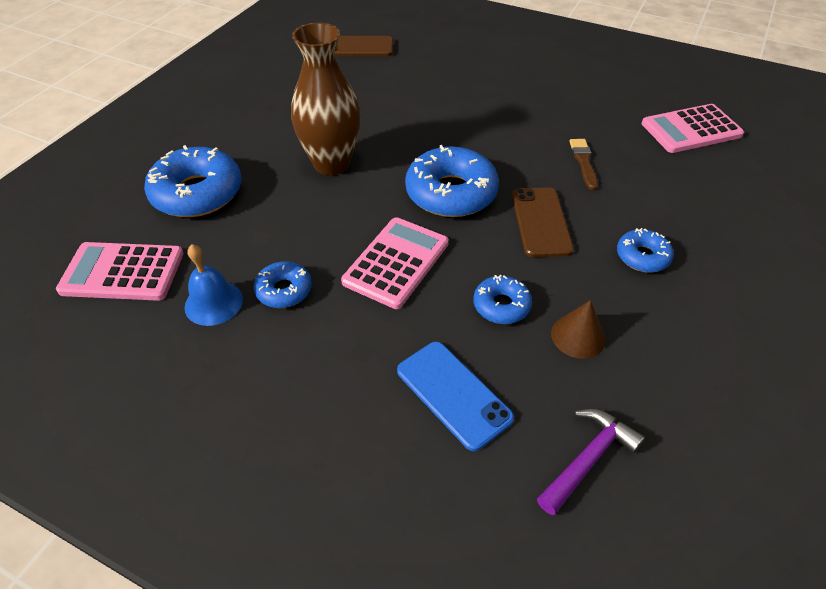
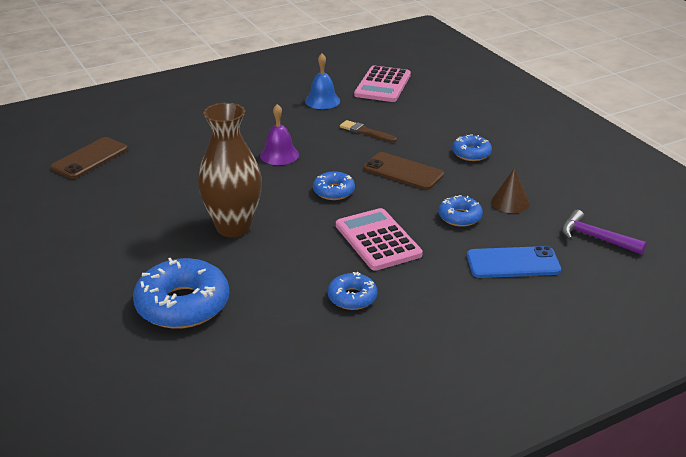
camera: 55 degrees left, 15 degrees down
pink calculator [56,242,184,301] -> none
blue bell [185,244,243,326] -> blue bell moved to [305,54,340,109]
blue donut [405,145,499,217] -> blue donut [313,172,355,200], size x0.53
purple hammer [537,409,645,515] -> purple hammer turned 45 degrees counterclockwise [562,210,647,255]
none -> purple bell [260,104,299,165]

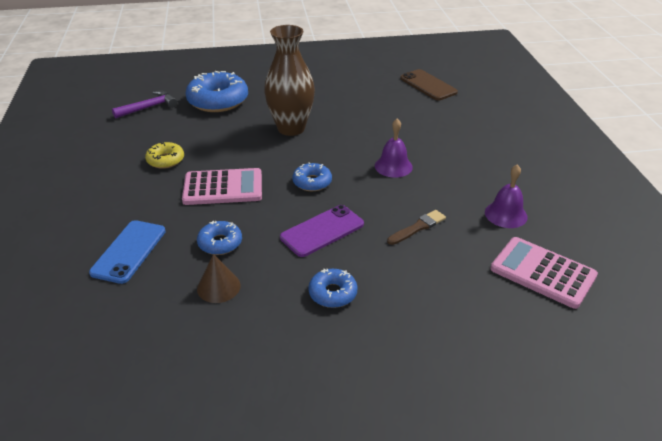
camera: 110 degrees right, 5 degrees up
blue bell [305,54,340,109] -> purple bell [485,164,528,228]
blue donut [328,272,378,310] -> yellow donut [145,142,184,169]
brown phone [363,152,444,190] -> purple phone [280,205,364,257]
purple hammer [562,210,647,255] -> purple hammer moved to [112,91,177,118]

